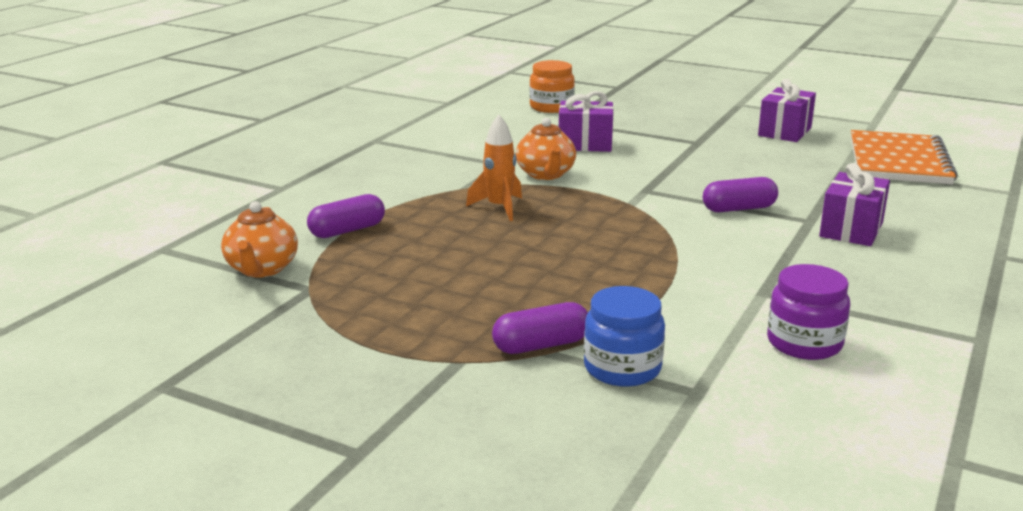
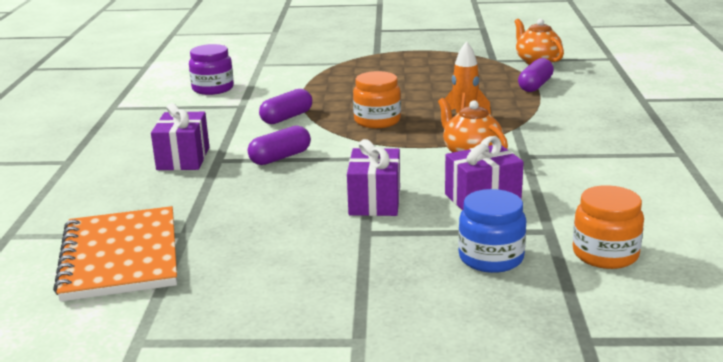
camera: 155 degrees right, 0 degrees up
purple capsule [492,302,588,354] -> purple capsule moved to [259,89,312,124]
blue jar [584,286,665,387] -> blue jar moved to [458,189,526,273]
purple gift [758,79,816,142] -> purple gift moved to [347,139,400,216]
none -> orange jar [353,71,401,128]

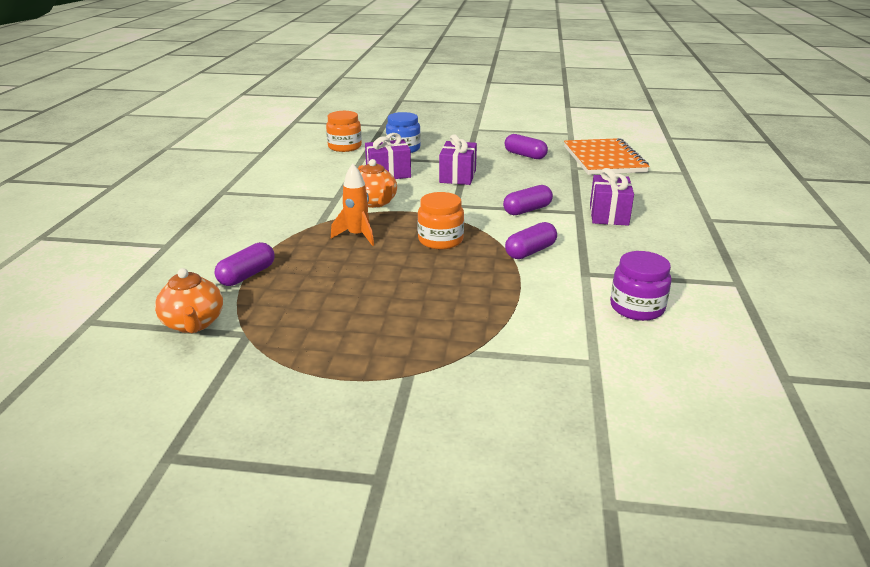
camera: 175 degrees left, 5 degrees up
none -> purple capsule [505,134,548,159]

